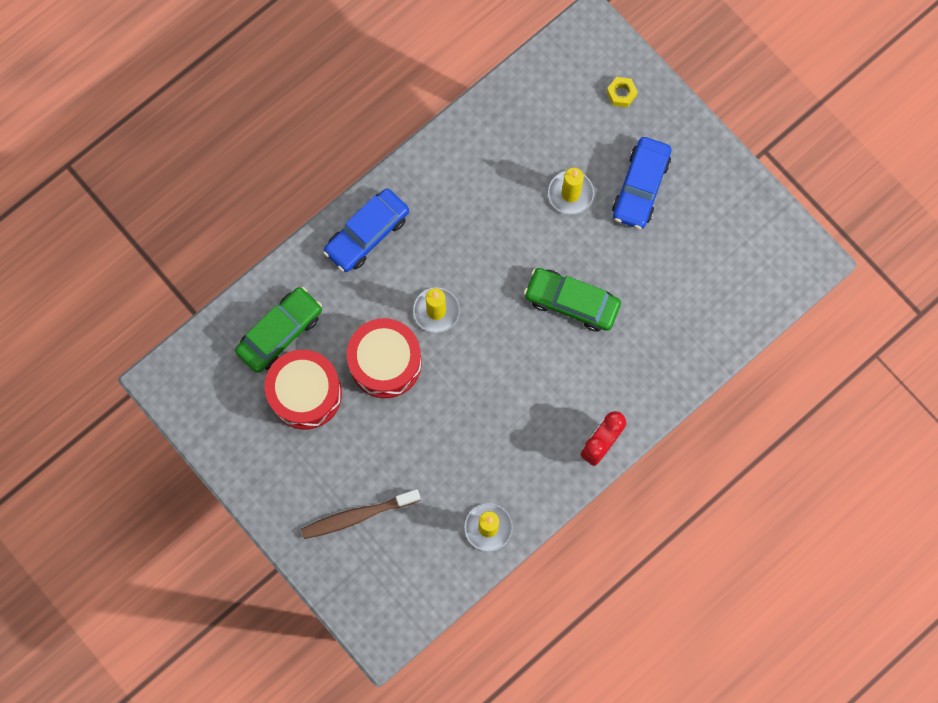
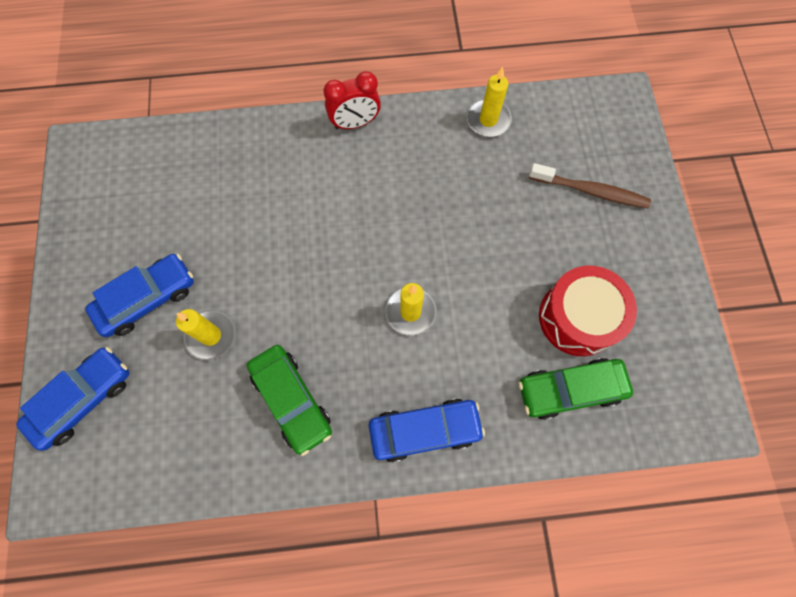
camera: 145 degrees left, 5 degrees down
red drum [347,318,422,398] -> none
green car [524,268,621,331] -> green car moved to [247,345,332,456]
yellow nut [607,77,638,107] -> blue car [16,347,130,451]

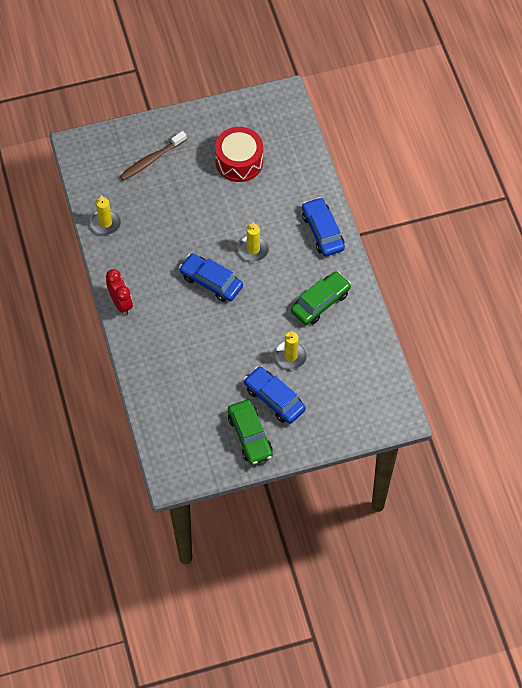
camera: 100 degrees left, 10 degrees down
blue car [16,347,130,451] -> blue car moved to [179,253,243,302]
green car [518,358,633,420] -> green car moved to [228,400,273,465]
brown toothbrush [529,163,651,208] -> brown toothbrush turned 135 degrees counterclockwise [120,131,187,181]

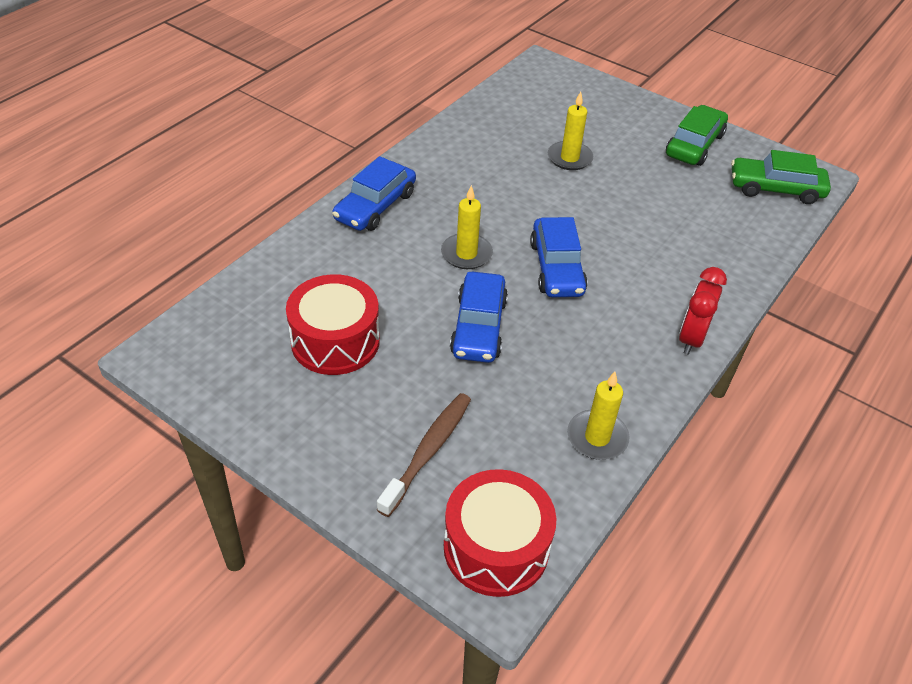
camera: 130 degrees left, 15 degrees down
brown toothbrush [120,131,187,181] -> brown toothbrush turned 75 degrees counterclockwise [377,393,471,517]
blue car [244,366,306,424] -> blue car moved to [450,271,508,363]
green car [291,271,351,325] -> green car moved to [731,150,831,204]
none -> red drum [444,469,556,597]

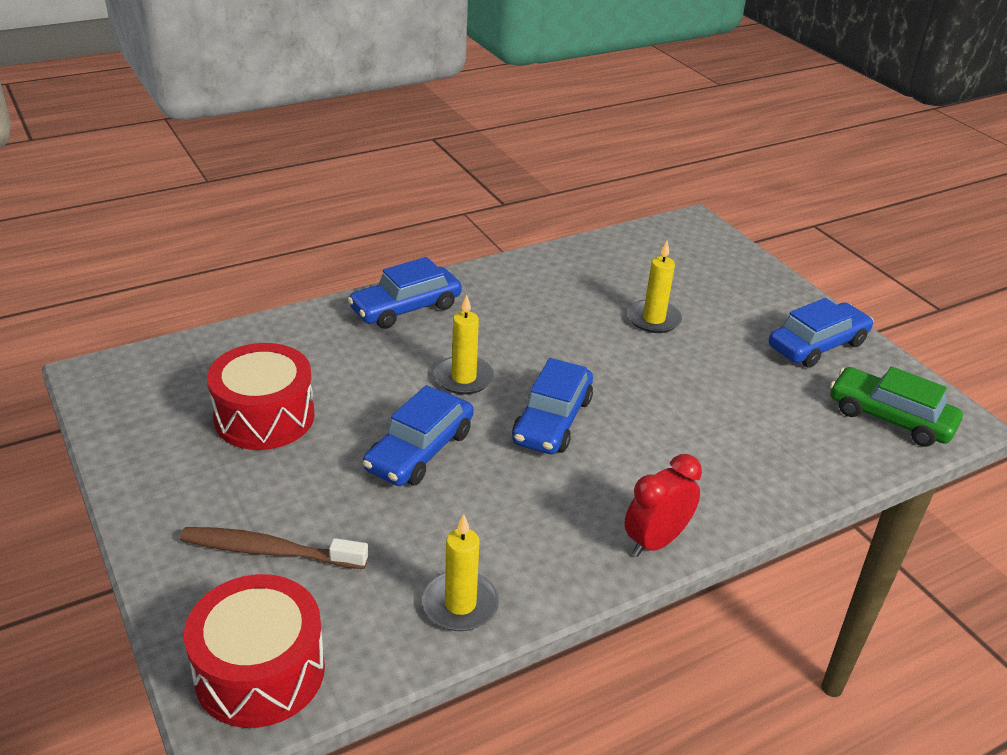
camera: 25 degrees right, 10 degrees down
brown toothbrush [377,393,471,517] -> brown toothbrush turned 135 degrees counterclockwise [180,527,368,569]
green car [666,105,728,166] -> blue car [769,298,873,368]

